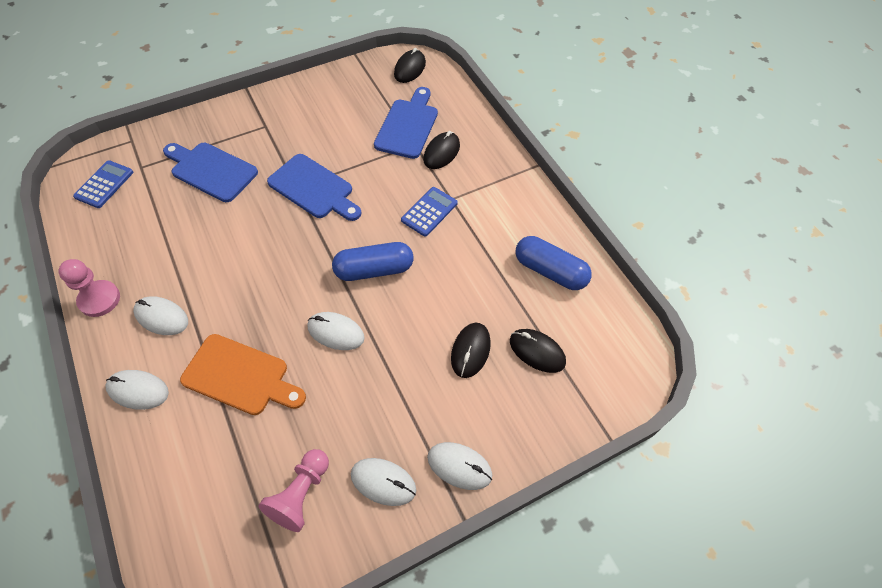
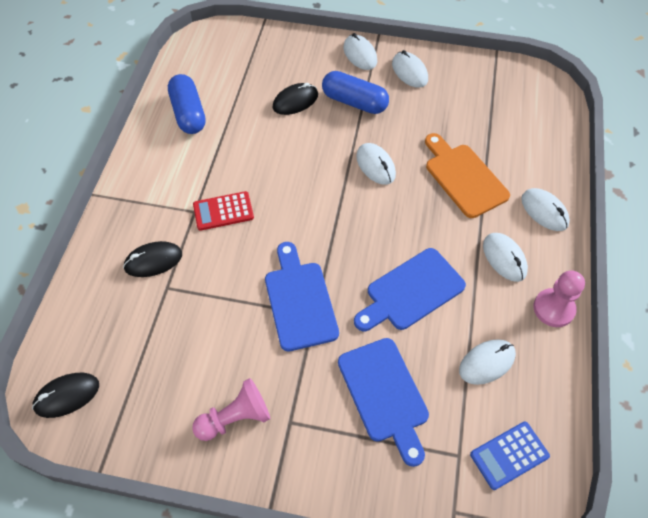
camera: 140 degrees left, 0 degrees up
pink pawn [258,449,329,532] -> pink pawn moved to [192,378,270,441]
blue capsule [332,242,413,281] -> blue capsule moved to [322,71,389,114]
blue cutting board [374,87,438,159] -> blue cutting board moved to [354,248,466,331]
blue calculator [401,187,458,237] -> red calculator [193,191,254,231]
black mouse [510,329,566,373] -> none
none -> white mouse [459,339,516,385]

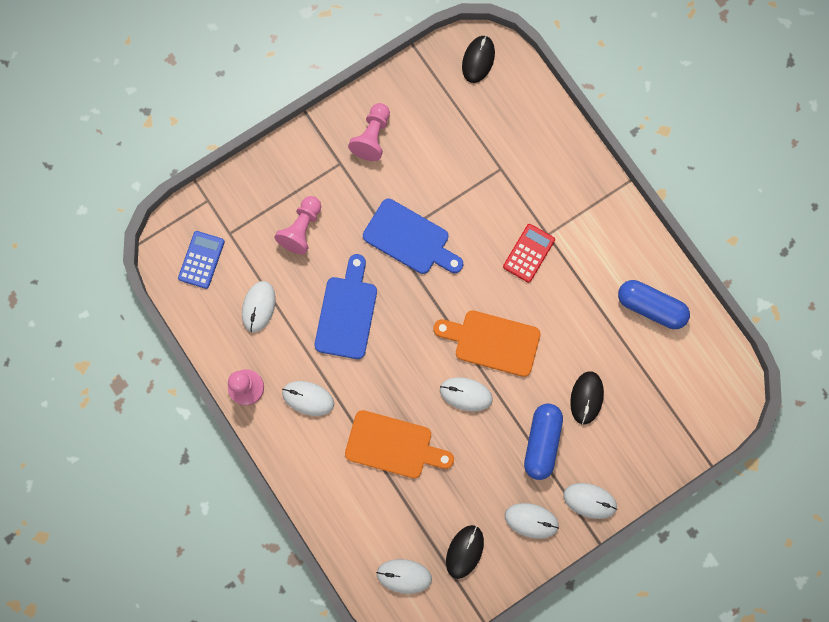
camera: 135 degrees right, 20 degrees up
black mouse [123,241,182,277] -> black mouse moved to [446,525,484,579]
blue capsule [322,71,389,114] -> blue capsule turned 60 degrees counterclockwise [524,403,563,480]
blue cutting board [338,338,429,467] -> pink pawn [274,196,321,255]
white mouse [521,188,570,231] -> white mouse moved to [376,559,432,594]
none -> orange cutting board [433,310,540,377]

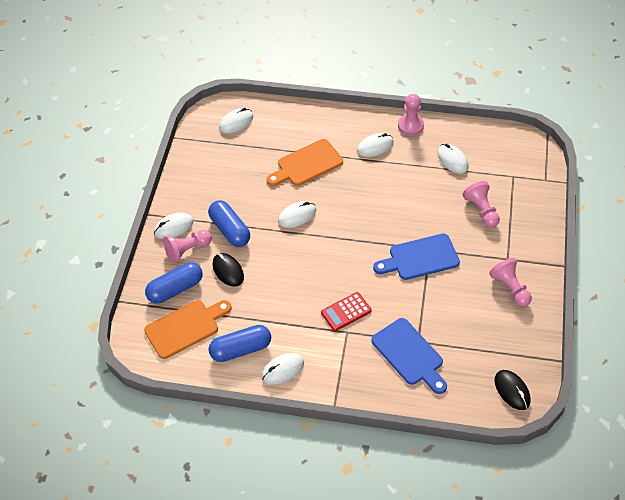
camera: 135 degrees right, 25 degrees down
blue calculator [178,231,225,289] -> none
blue cutting board [314,254,377,359] -> blue cutting board moved to [371,318,447,394]
orange cutting board [433,310,540,377] -> orange cutting board moved to [144,300,232,359]
black mouse [446,525,484,579] -> none
red calculator [503,224,555,283] -> red calculator turned 75 degrees clockwise [321,292,372,331]
white mouse [505,503,559,539] -> white mouse moved to [262,353,304,385]
none -> blue capsule [145,262,203,304]
none -> pink pawn [163,230,212,263]

